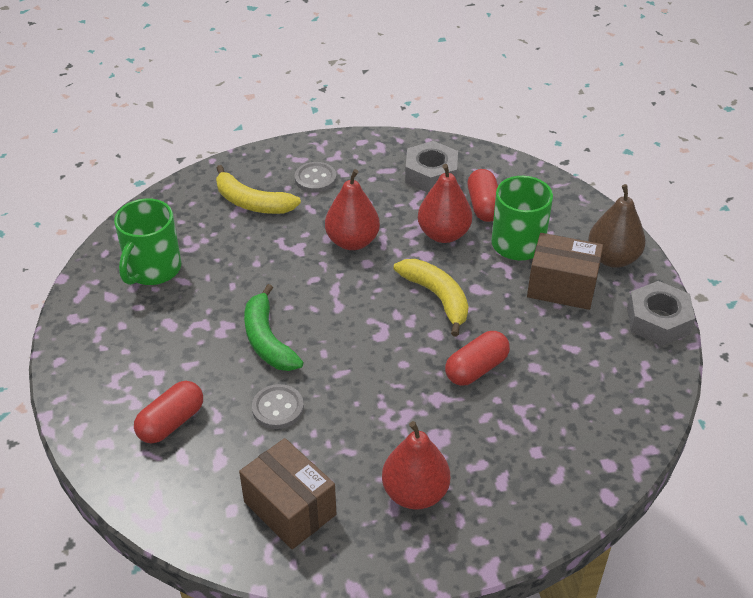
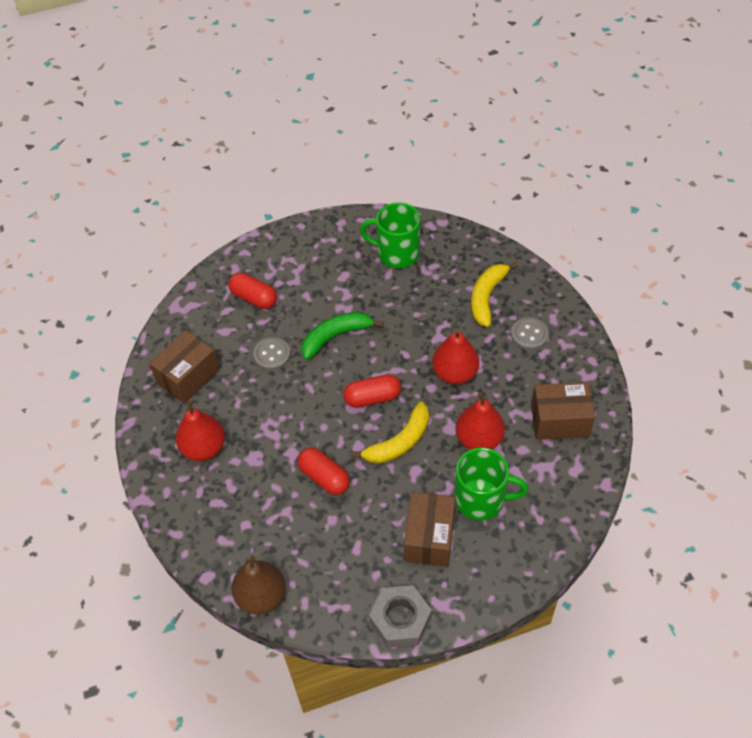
camera: 85 degrees right, 10 degrees up
grey nut [405,141,458,193] -> brown box [531,382,595,440]
red capsule [467,169,498,222] -> red capsule moved to [343,374,401,408]
brown pear [588,184,646,268] -> brown pear moved to [232,555,286,614]

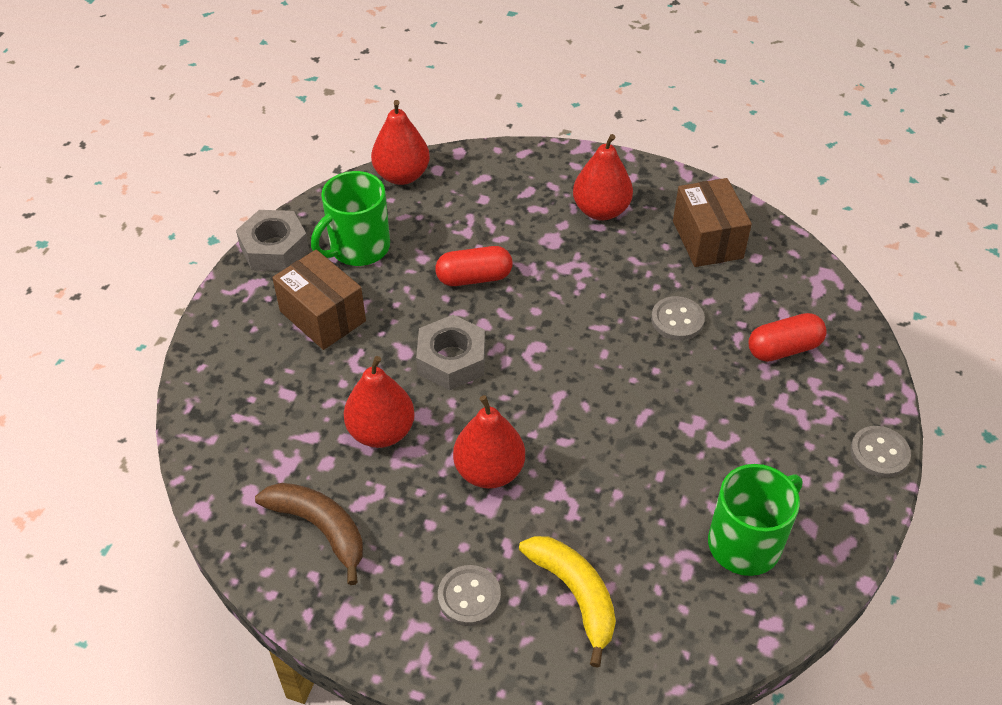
camera: 125 degrees right, 5 degrees down
brown pear [232,555,286,614] -> red pear [371,100,430,185]
green banana [301,312,384,360] -> none
red capsule [343,374,401,408] -> none
yellow banana [351,402,429,464] -> grey nut [416,315,485,390]
green mug [455,448,529,521] -> green mug moved to [311,171,390,266]
brown box [531,382,595,440] -> brown banana [255,483,363,585]
none -> grey button [850,426,911,478]

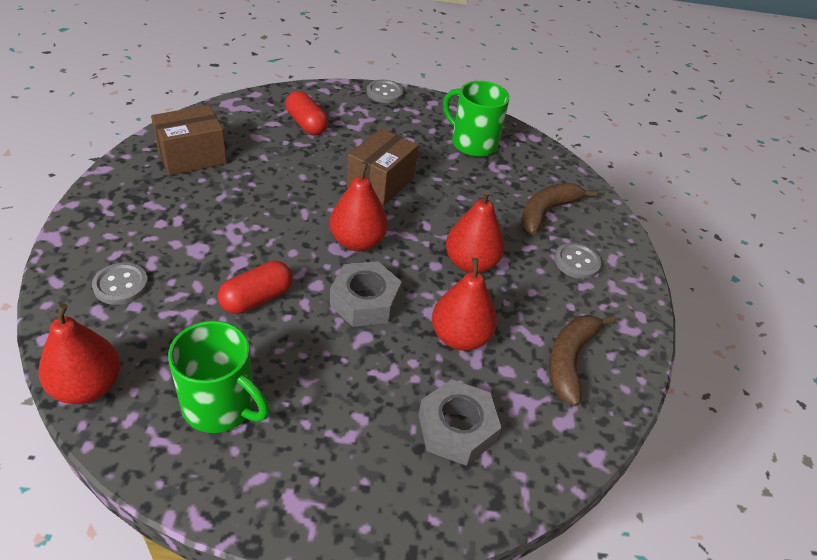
camera: 110 degrees left, 5 degrees down
grey nut [236,210,309,271] -> grey nut moved to [418,379,501,466]
brown box [272,250,366,350] -> brown box moved to [347,128,418,206]
red capsule [435,246,513,286] -> red capsule turned 75 degrees clockwise [218,261,293,314]
yellow banana [519,536,616,668] -> brown banana [521,183,597,235]
red pear [573,134,633,220] -> red pear moved to [330,162,388,251]
grey button [651,296,705,340] -> grey button moved to [92,263,148,305]

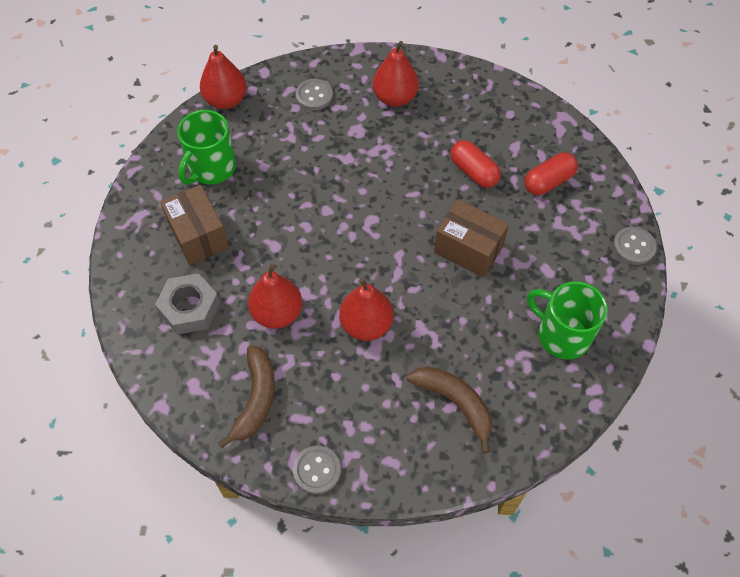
camera: 95 degrees right, 15 degrees up
brown box [151,105,227,176] -> brown box moved to [160,185,229,265]
red capsule [218,261,293,314] -> red capsule moved to [450,140,501,188]
red pear [330,162,388,251] -> red pear moved to [373,41,419,107]
grey nut [330,261,402,327] -> none
green mug [443,81,510,157] -> green mug turned 90 degrees counterclockwise [527,281,607,360]
brown banana [549,315,615,406] -> brown banana turned 75 degrees clockwise [218,345,275,448]
grey button [555,243,601,279] -> grey button moved to [293,446,341,494]

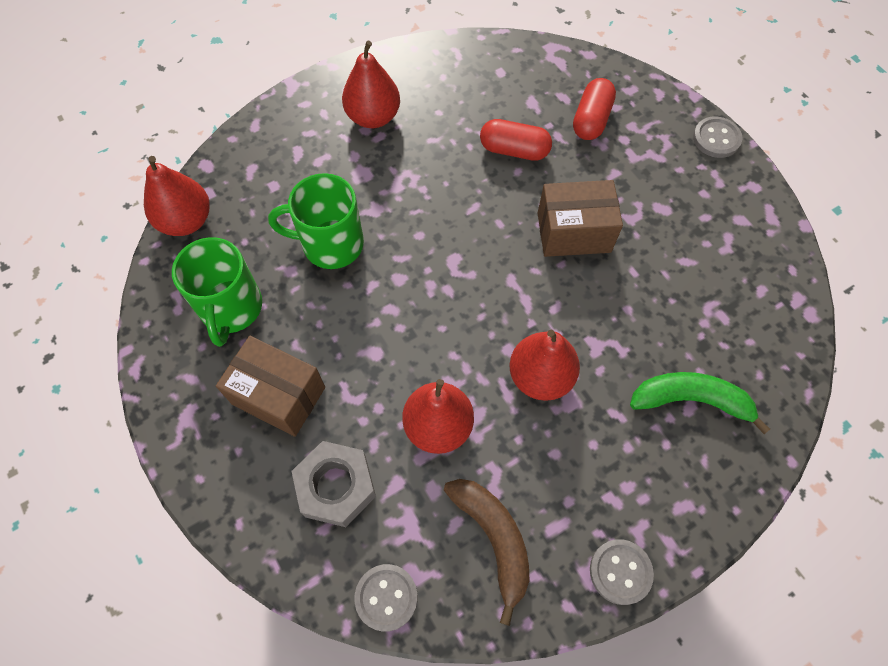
camera: 35 degrees left, 5 degrees up
grey button [295,79,333,110] -> grey button moved to [354,564,418,632]
brown banana [407,366,492,453] -> green banana [630,372,770,434]
green mug [527,281,607,360] -> green mug moved to [268,173,364,269]

